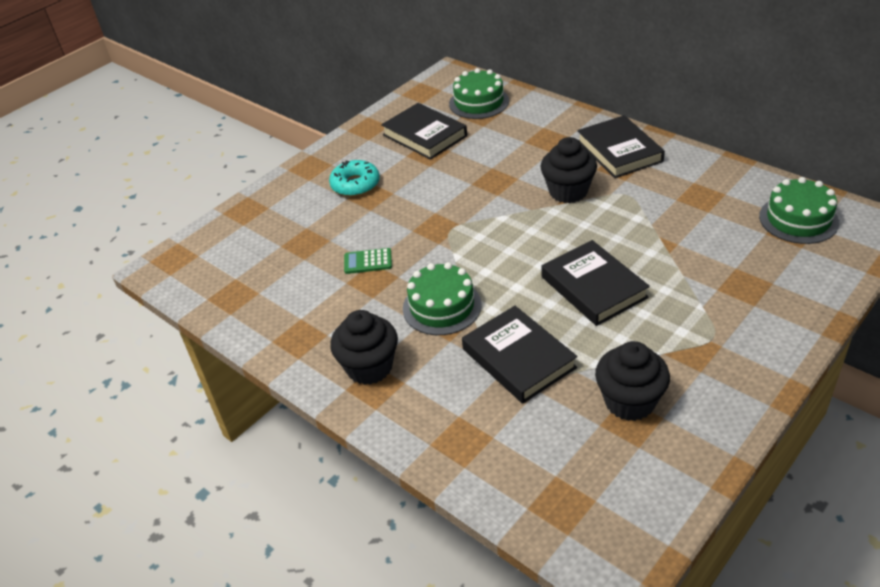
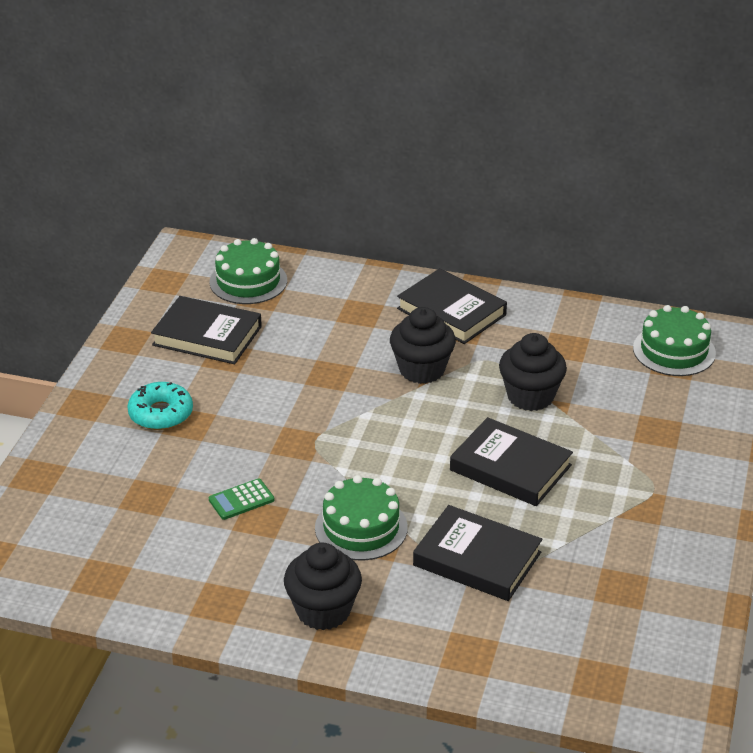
camera: 30 degrees left, 5 degrees down
black cupcake [595,341,670,421] -> black cupcake moved to [499,333,567,411]

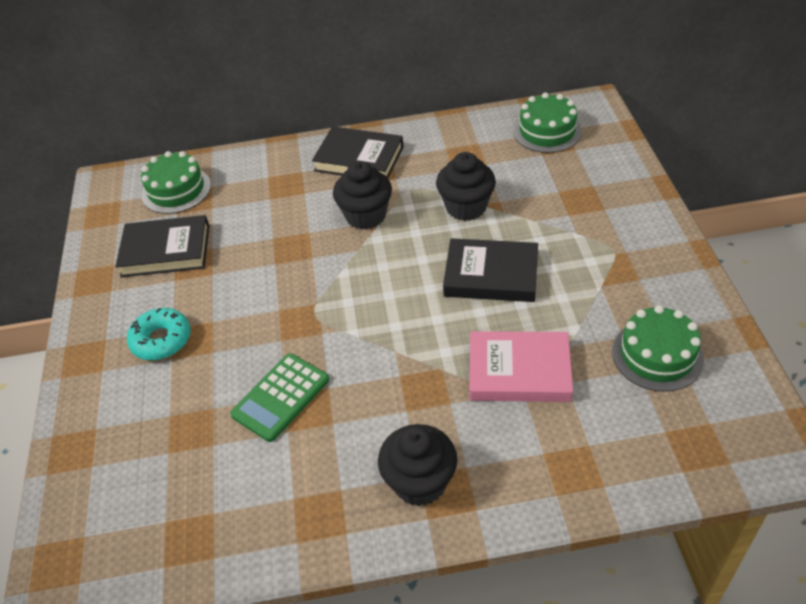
camera: 20 degrees left, 10 degrees up
green calculator [209,478,274,520] -> green calculator [230,354,329,442], size x1.62
green cake [315,475,408,560] -> green cake moved to [612,305,704,392]
black book [413,505,542,601] -> pink book [469,331,573,402]

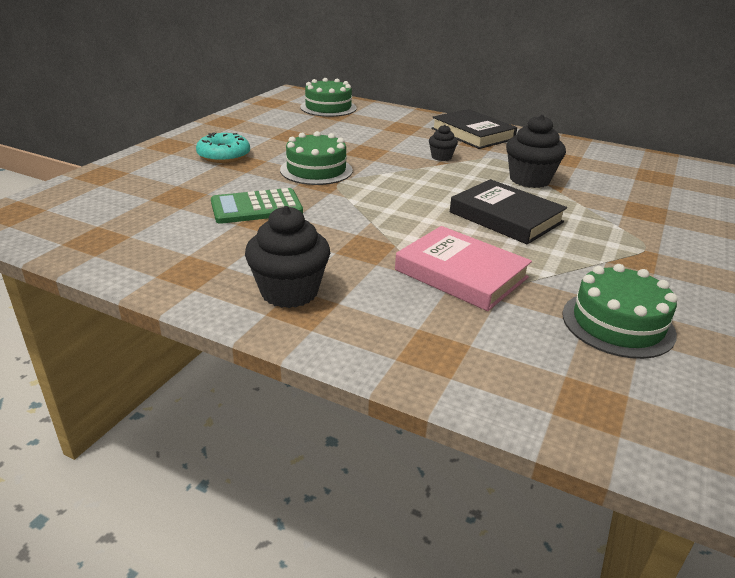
camera: 30 degrees right, 15 degrees down
black book [115,215,209,277] -> none
black cupcake [333,161,392,229] -> black cupcake [429,125,458,161], size x0.54
green cake [513,92,582,153] -> green cake moved to [280,131,353,185]

